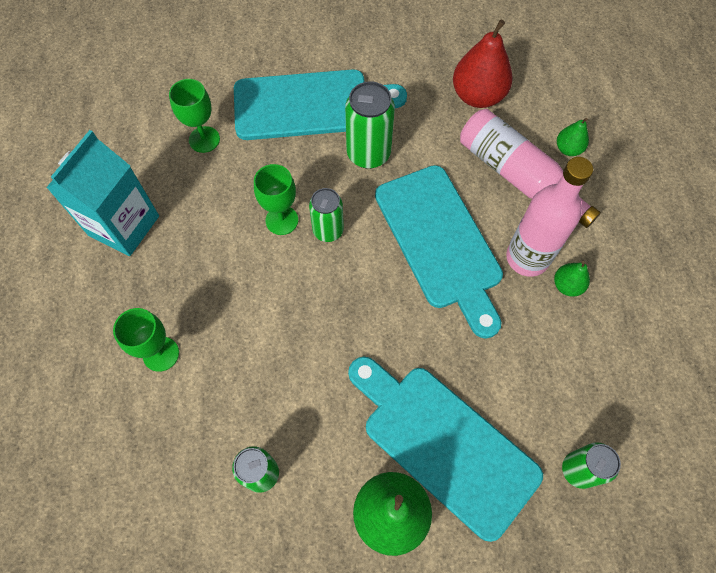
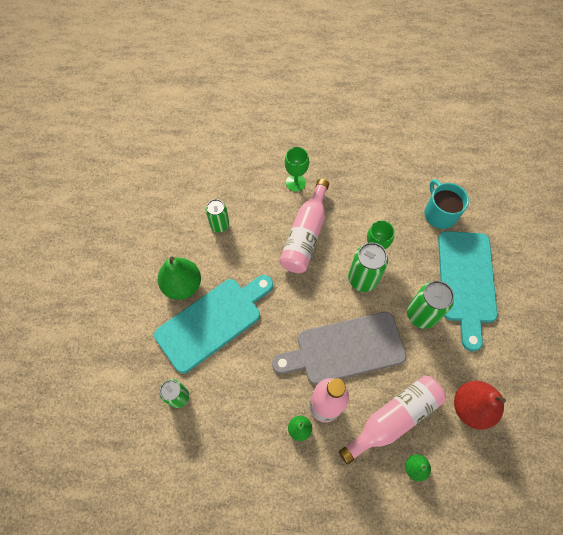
camera: 100 degrees right, 0 degrees up
turquoise carton [46,130,159,256] -> none
green goblet [169,79,220,153] -> turquoise mug [424,179,469,229]
green can [309,188,344,242] -> green can [348,242,388,292], size x1.50
turquoise cutting board [375,165,503,339] -> grey cutting board [272,312,406,385]
none -> pink bottle [279,179,329,273]

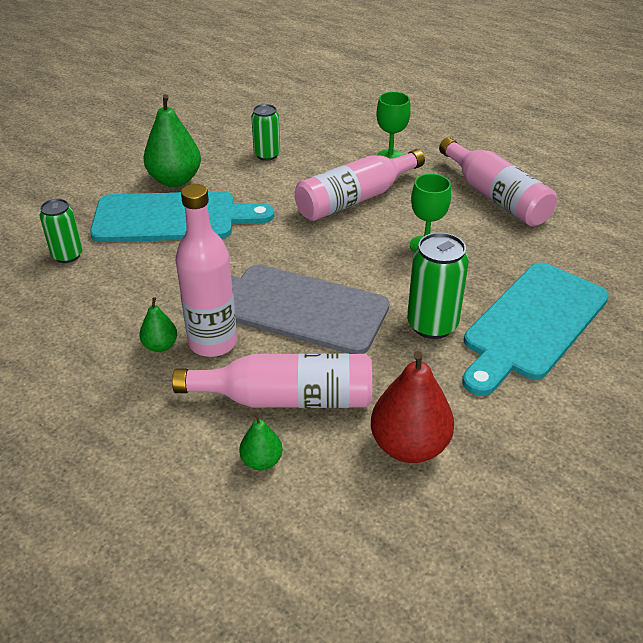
camera: 35 degrees right, 25 degrees down
green can [348,242,388,292] -> none
turquoise mug [424,179,469,229] -> none
none -> pink bottle [439,137,557,226]

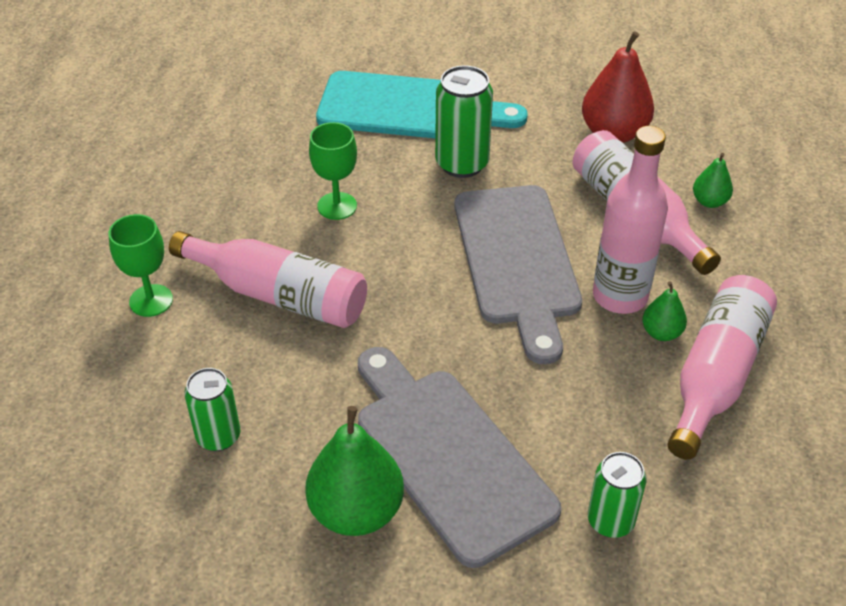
camera: 120 degrees left, 5 degrees up
turquoise cutting board [90,191,274,242] -> grey cutting board [358,347,561,568]
pink bottle [439,137,557,226] -> pink bottle moved to [668,275,777,459]

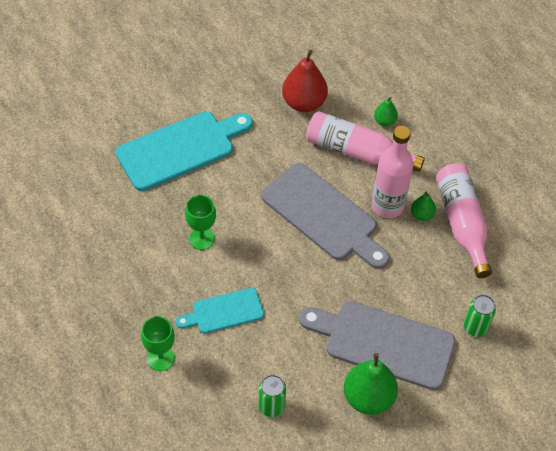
camera: 40 degrees left, 10 degrees up
pink bottle [169,231,367,328] -> turquoise cutting board [176,288,264,334]
green can [435,65,493,178] -> none

